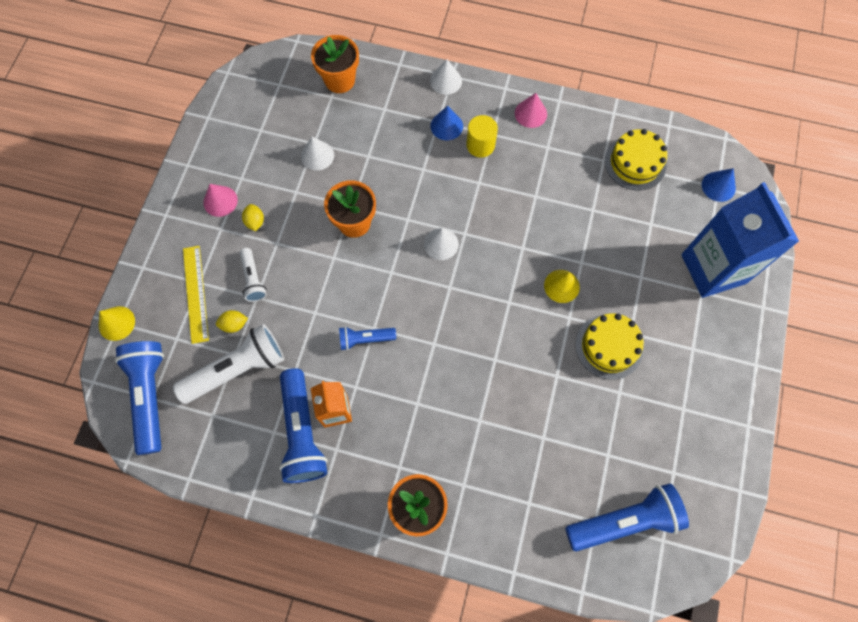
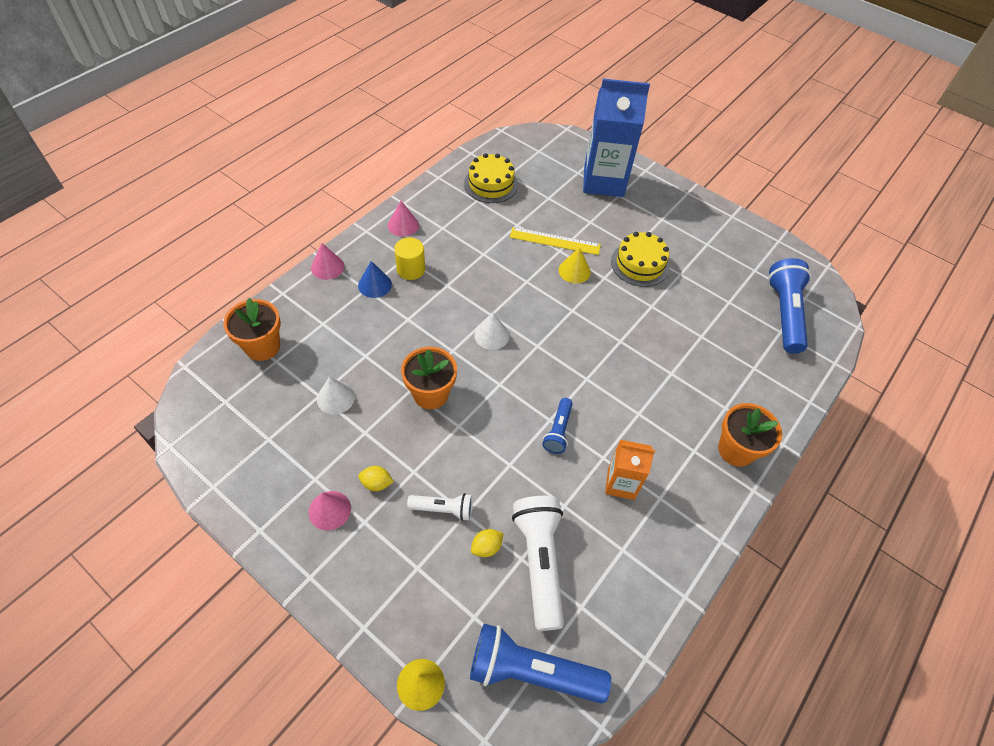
camera: 70 degrees left, 15 degrees down
yellow ruler [183,246,209,344] -> yellow ruler moved to [510,227,601,255]
yellow lemon [216,310,248,333] -> yellow lemon turned 45 degrees clockwise [471,529,504,557]
blue flashlight [279,368,328,483] -> none
white cone [430,59,462,95] -> pink cone [311,243,344,280]
blue cone [702,168,736,202] -> none

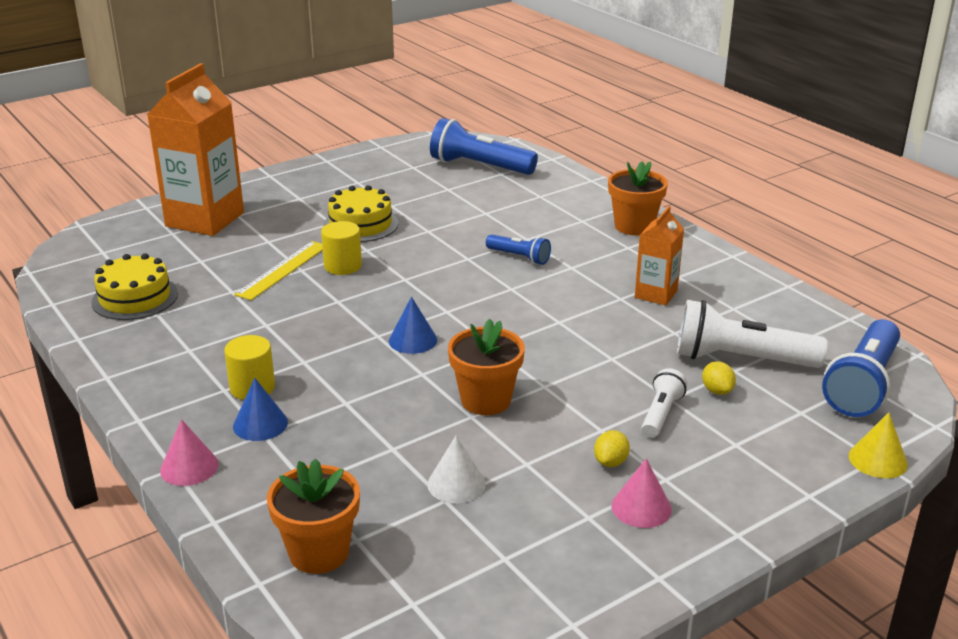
camera: 70 degrees left, 25 degrees down
pink cone [388,201,419,237] -> none
white cone [474,313,509,350] -> blue cone [389,297,437,354]
blue flashlight [542,398,573,454] -> blue flashlight moved to [486,234,551,265]
yellow cone [559,247,591,283] -> yellow cylinder [321,221,362,275]
blue carton [583,79,650,197] -> orange carton [147,63,244,236]

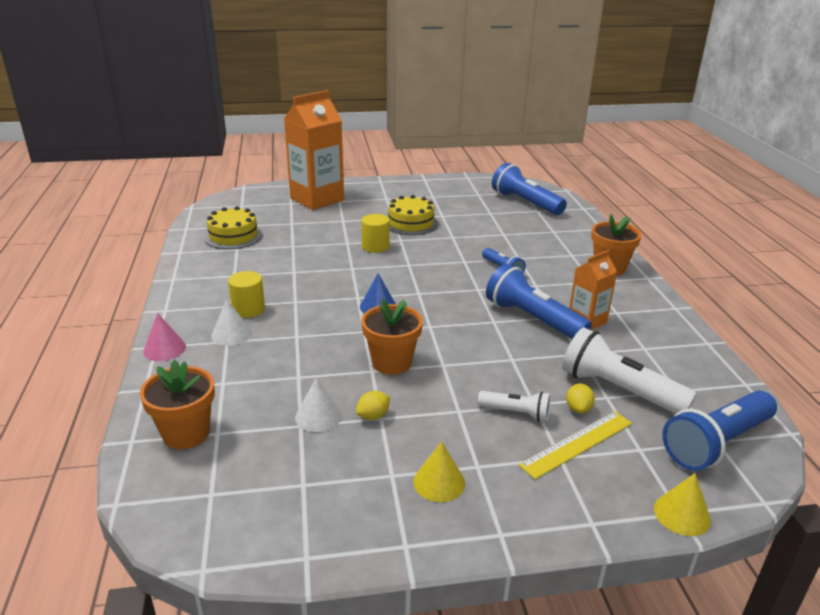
camera: 25 degrees right, 0 degrees up
blue cone [233,378,288,441] -> white cone [211,299,252,346]
yellow ruler [234,241,323,300] -> yellow ruler moved to [519,411,632,479]
yellow lemon [594,430,630,467] -> yellow lemon moved to [356,391,390,420]
pink cone [611,458,672,528] -> yellow cone [413,442,465,502]
white flashlight [641,368,687,438] -> white flashlight turned 60 degrees clockwise [478,391,551,422]
none -> blue flashlight [486,264,592,339]

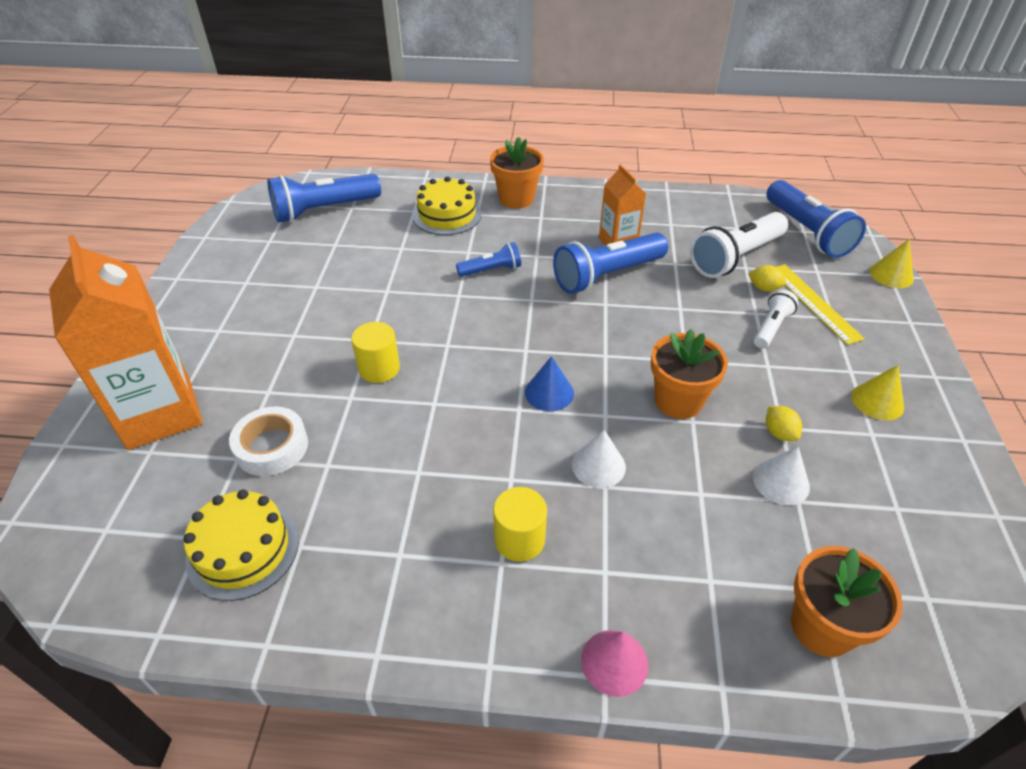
camera: 75 degrees left, 15 degrees up
white cone [211,299,252,346] -> white cone moved to [572,430,626,488]
yellow cake [388,195,438,235] -> yellow cake moved to [413,176,482,235]
none -> white tape [229,407,308,476]

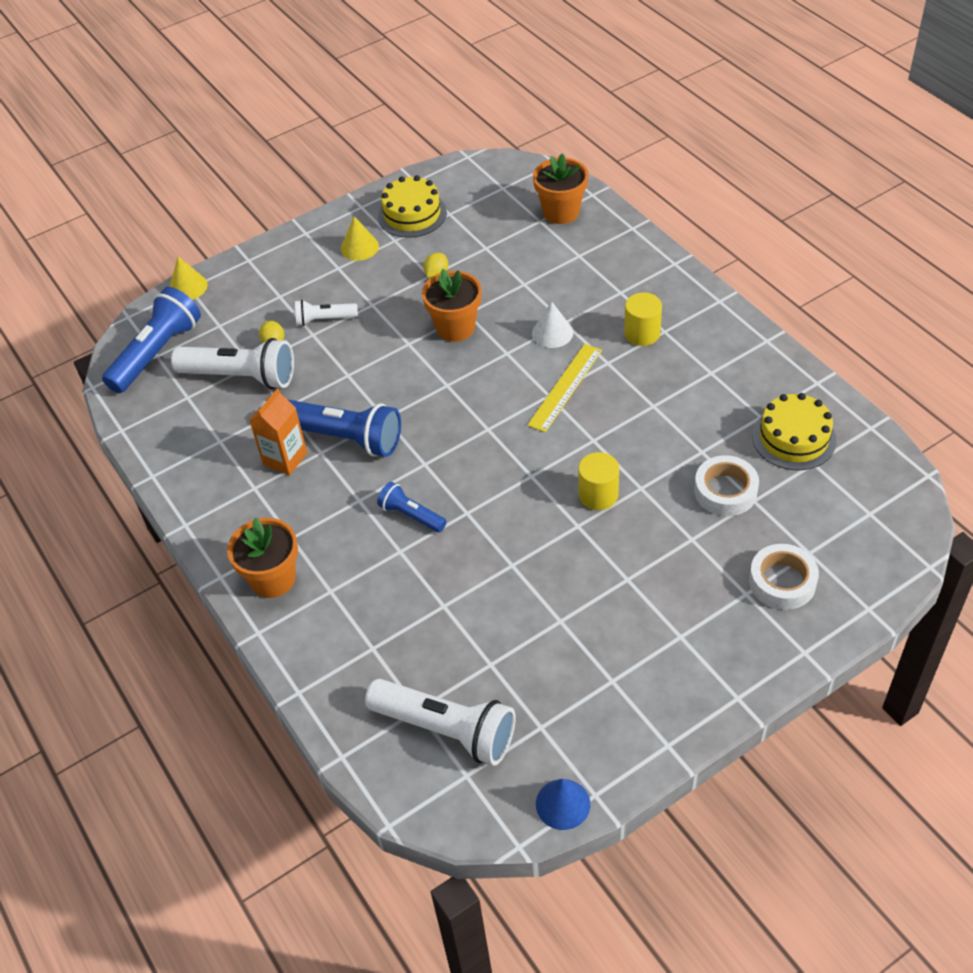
camera: 125 degrees left, 5 degrees up
orange carton [49,235,203,450] -> white tape [749,544,819,610]
blue flashlight [267,174,381,223] -> white flashlight [365,679,515,765]
yellow cake [413,176,482,235] -> yellow cake moved to [378,175,447,238]
blue cone [525,356,574,411] -> blue cone moved to [536,779,590,830]
pink cone [581,630,648,697] -> none
white cone [753,446,810,505] -> none
yellow ruler [777,264,865,345] -> yellow ruler moved to [527,344,602,433]

